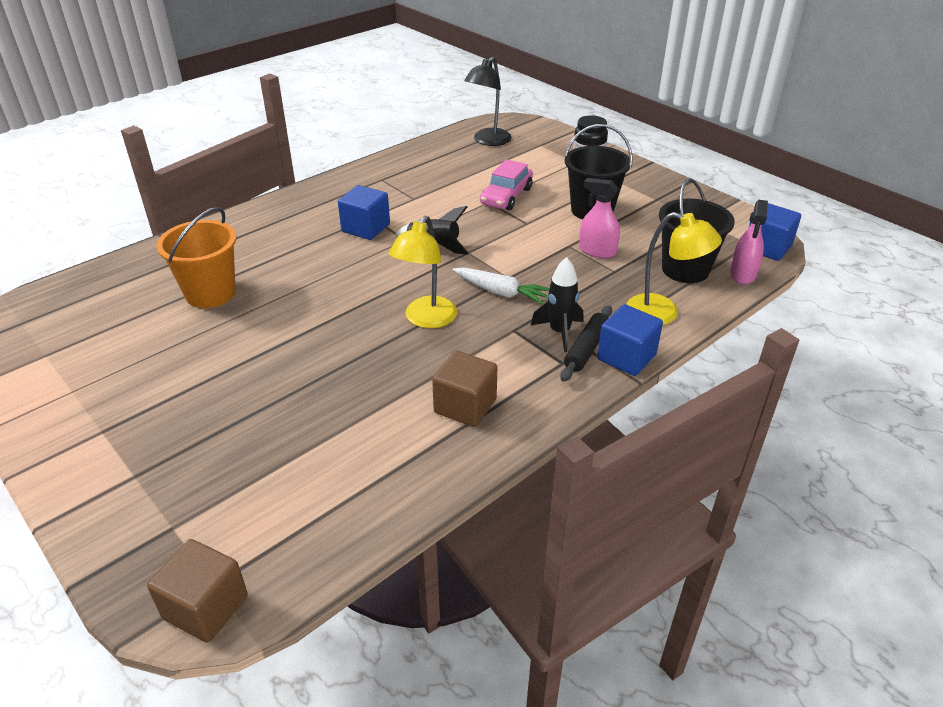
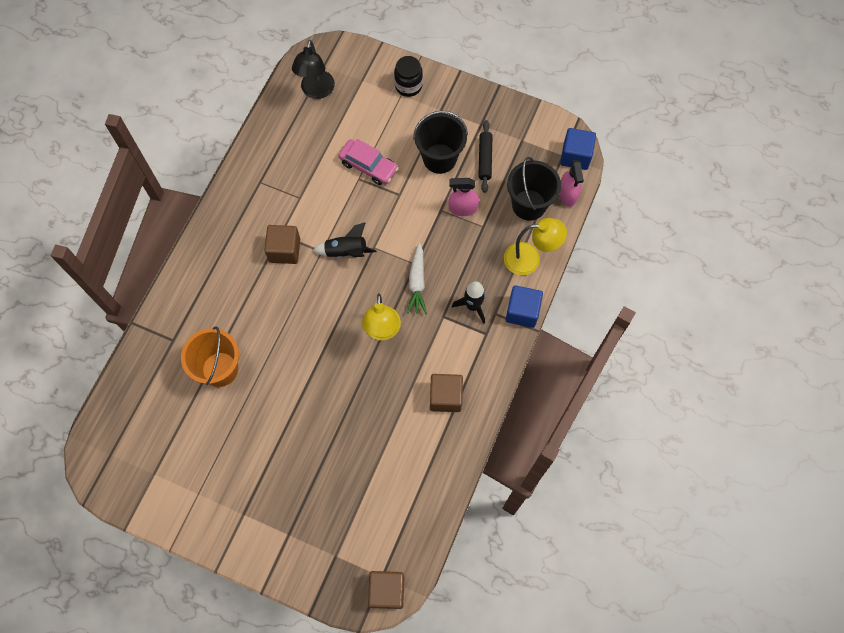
camera: 25 degrees left, 30 degrees up
blue cube [338,185,390,240] -> brown cube [264,225,300,264]
white carrot [453,267,550,305] -> white carrot turned 90 degrees clockwise [407,243,427,314]
pink car [480,159,533,210] -> pink car turned 60 degrees counterclockwise [338,139,399,185]
black rolling pin [560,306,612,382] -> black rolling pin moved to [478,120,492,193]

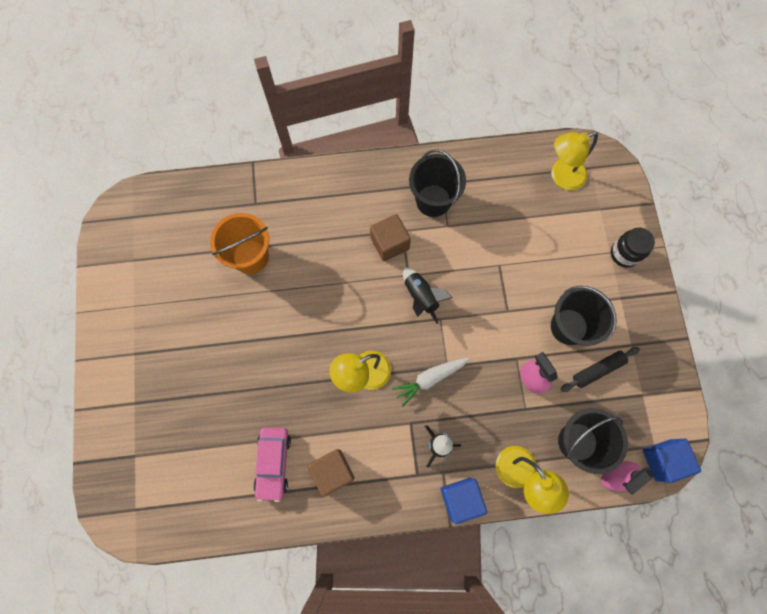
camera: 60 degrees right, 5 degrees up
black lamp [292,40,335,99] -> yellow lamp [551,132,598,190]
pink car [338,139,399,185] -> pink car moved to [253,427,291,502]
brown cube [368,571,404,609] -> none
none -> black bucket [409,149,466,217]

